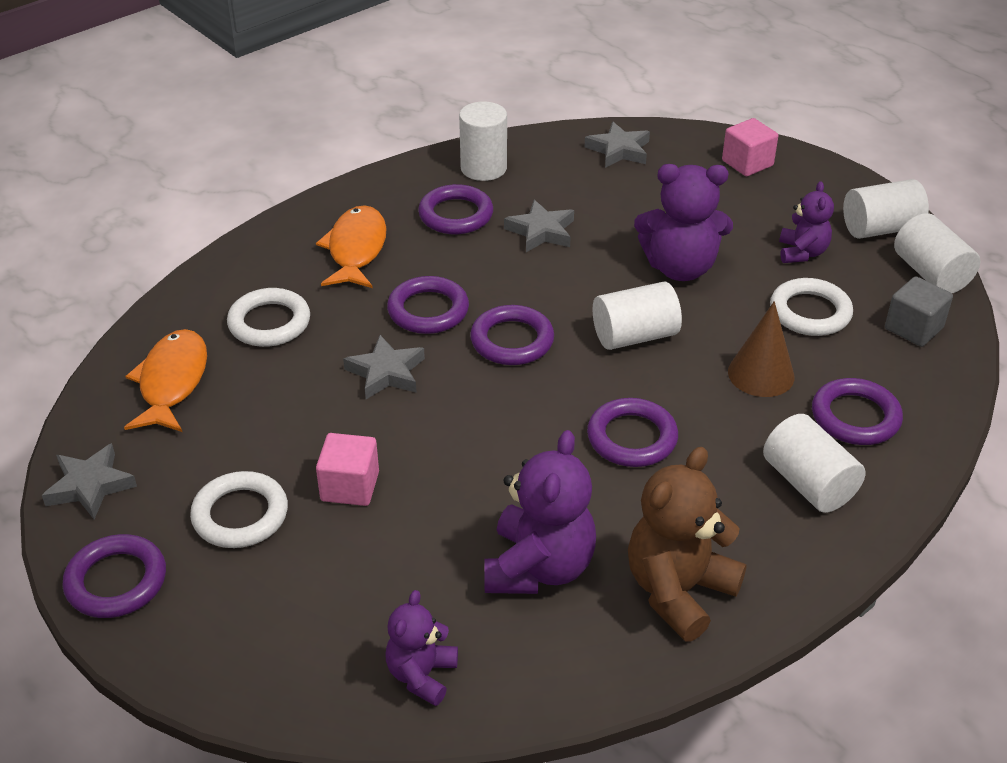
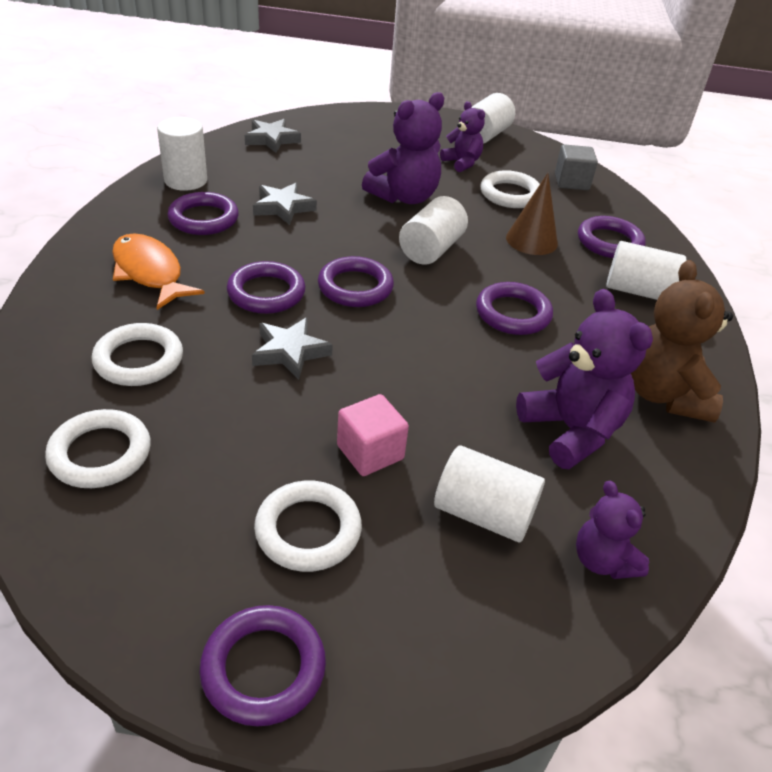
camera: 45 degrees left, 0 degrees up
grey star [42,443,137,519] -> none
orange fish [124,329,207,432] -> white ring [45,409,151,488]
pink cube [722,118,778,176] -> none
white cylinder [894,213,981,293] -> white cylinder moved to [434,445,545,542]

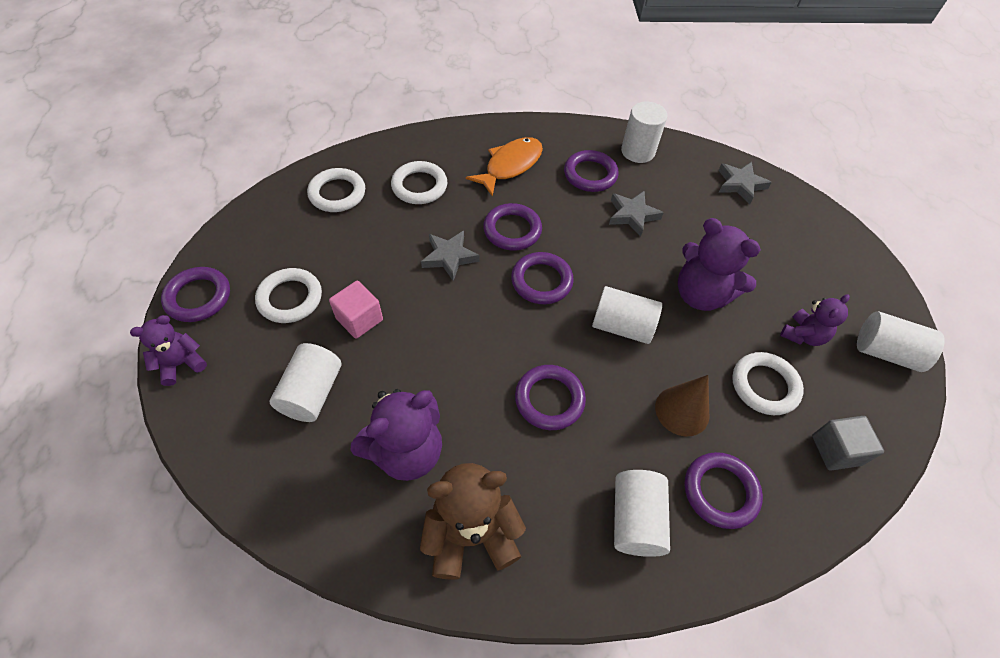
camera: 80 degrees right, 15 degrees up
purple teddy bear [576,480,649,579] -> purple teddy bear moved to [130,315,207,386]

